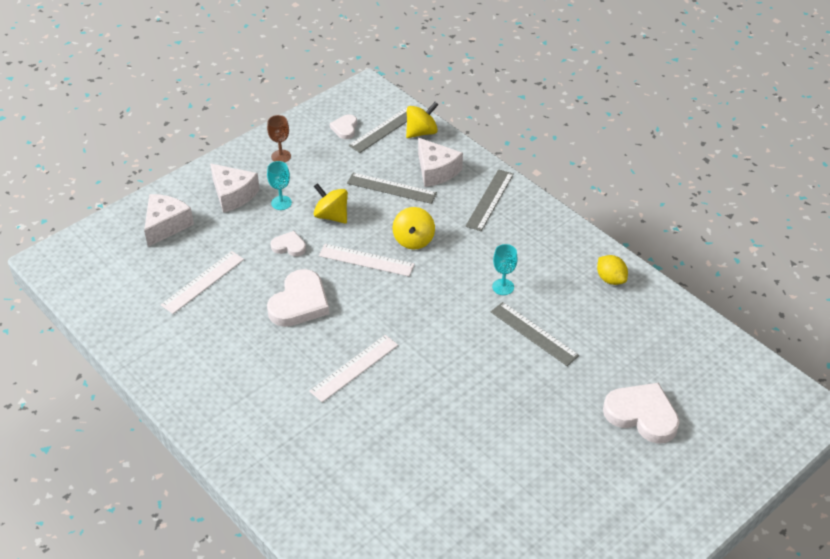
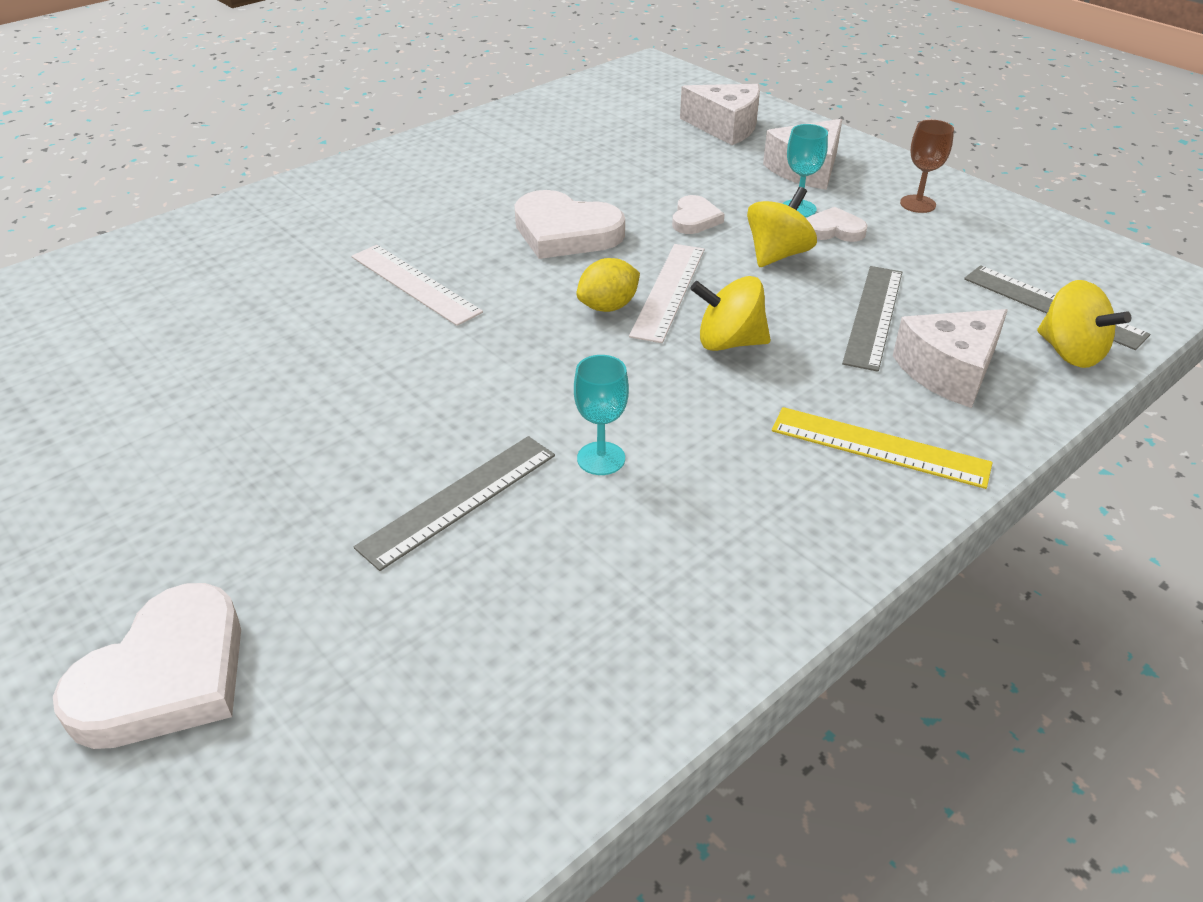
camera: 90 degrees right, 5 degrees down
white ruler [161,251,244,314] -> none
white heart [330,114,357,139] -> white heart moved to [806,207,868,242]
grey ruler [465,169,514,231] -> yellow ruler [772,407,993,489]
yellow lemon [597,255,628,285] -> yellow lemon moved to [576,258,640,312]

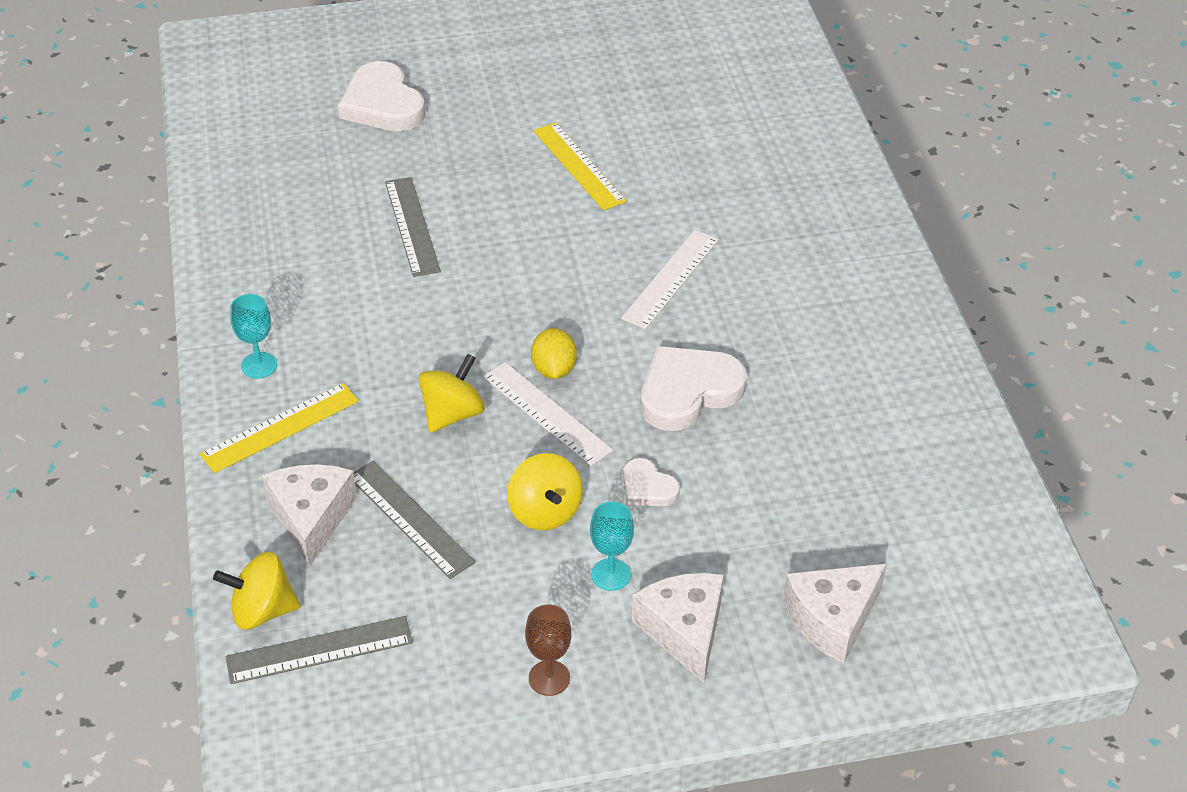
camera: 120 degrees right, 5 degrees up
white ruler [351,245,483,326] -> white ruler turned 45 degrees counterclockwise [621,230,719,329]
turquoise goblet [574,355,629,475] -> turquoise goblet moved to [230,294,277,379]
white heart [806,207,868,242] -> none
none -> yellow ruler [534,122,626,211]

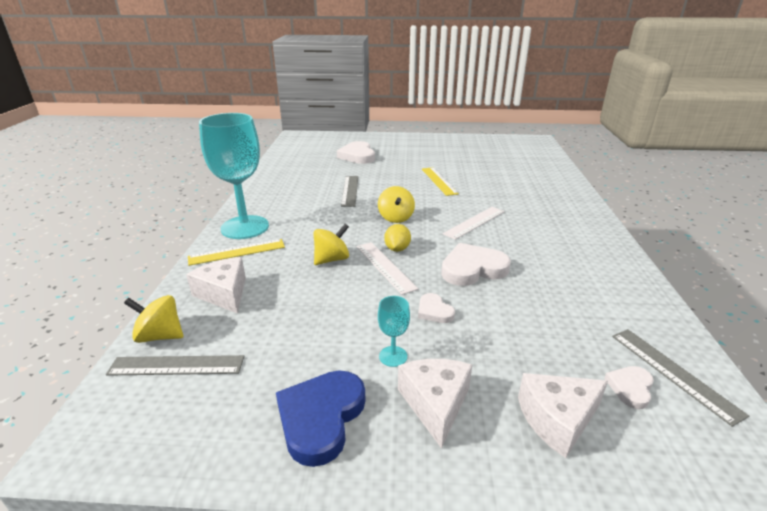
camera: 15 degrees right, 15 degrees down
turquoise goblet [230,294,277,379] -> turquoise goblet [199,113,269,239], size x2.46
white cheese [262,464,357,567] -> white cheese turned 45 degrees counterclockwise [186,257,246,314]
grey ruler [354,461,476,579] -> grey ruler moved to [612,329,749,427]
yellow spinning top [507,453,583,530] -> yellow spinning top moved to [378,186,415,223]
brown goblet [525,605,571,696] -> blue heart [276,370,366,467]
none -> white heart [604,366,654,409]

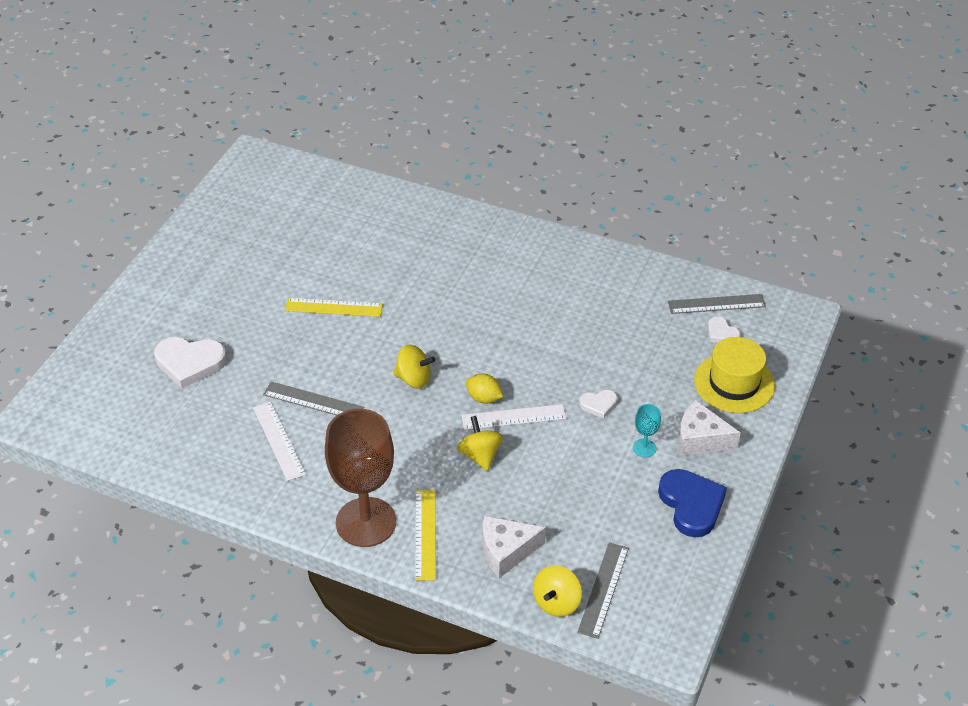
camera: 70 degrees left, 15 degrees up
turquoise goblet [199,113,269,239] -> brown goblet [325,409,396,547]
blue heart [276,370,366,467] -> blue heart turned 150 degrees counterclockwise [658,469,727,538]
white heart [441,243,511,286] -> none
white ruler [442,207,504,240] -> white ruler moved to [253,402,306,481]
white cheese [518,373,608,458] -> yellow hat [694,337,775,413]

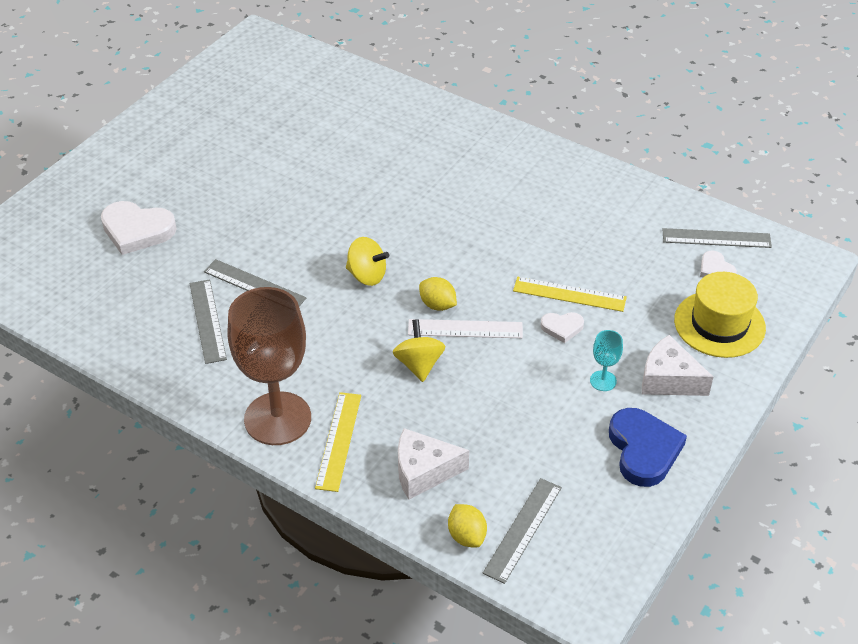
camera: 10 degrees right, 0 degrees up
white ruler [253,402,306,481] -> grey ruler [190,279,227,364]
yellow ruler [285,298,383,317] -> yellow ruler moved to [513,277,627,312]
yellow spinning top [533,565,582,617] -> yellow lemon [448,504,487,548]

